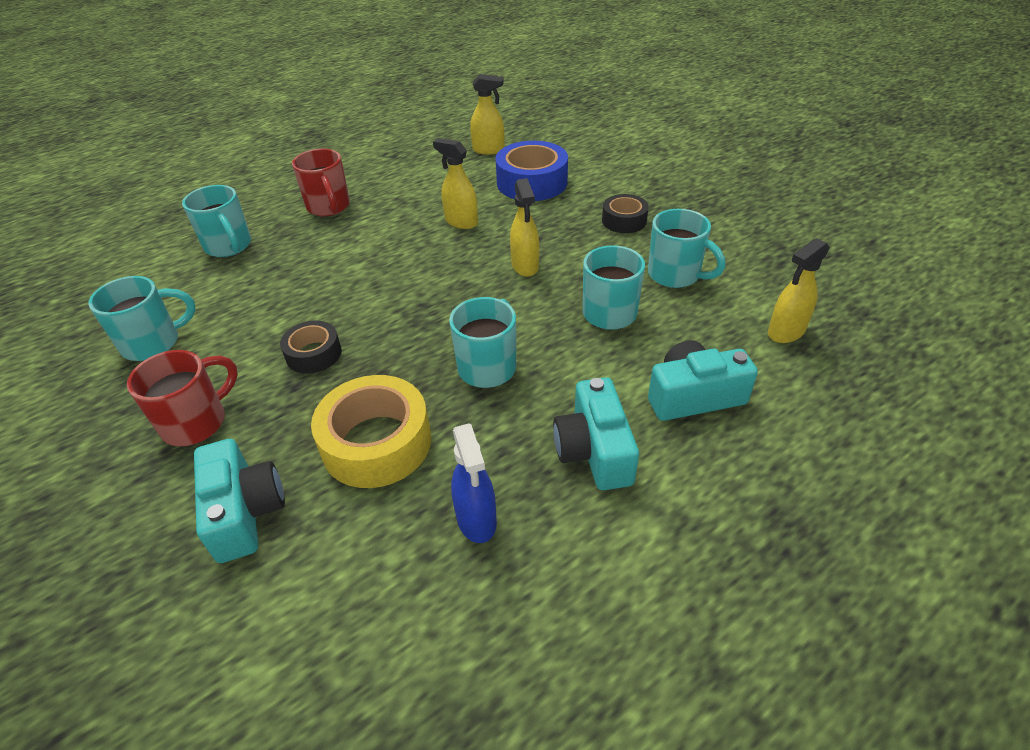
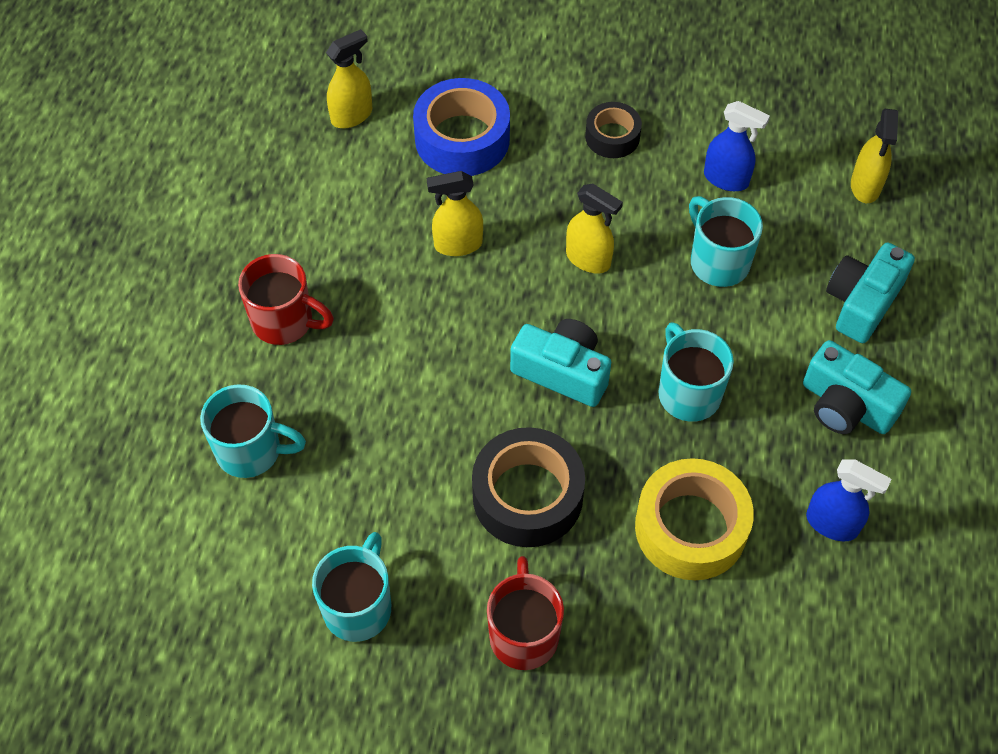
camera: 45 degrees left, 15 degrees up
turquoise camera [194,439,285,563] -> turquoise camera moved to [510,319,611,407]
black tape [280,320,342,374] -> black tape [472,427,585,547], size x1.74
turquoise mug [648,209,726,288] -> blue spray bottle [704,101,770,191]

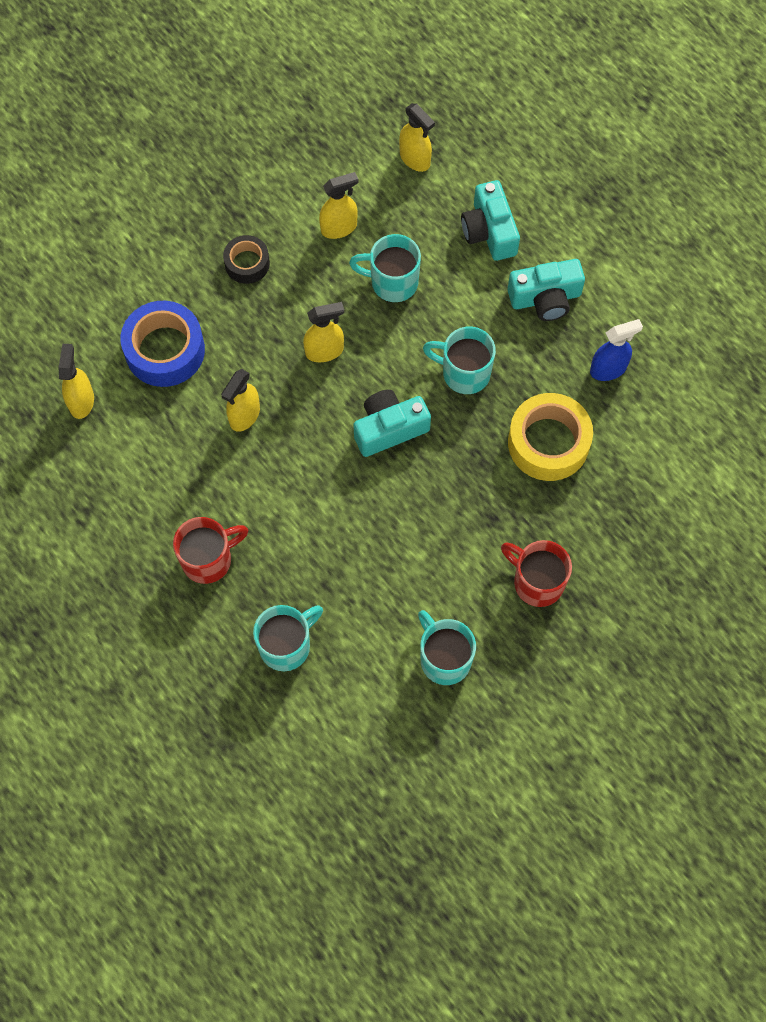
camera: 50 degrees left, 10 degrees up
black tape [472,427,585,547] -> none
blue spray bottle [704,101,770,191] -> yellow spray bottle [319,172,359,239]

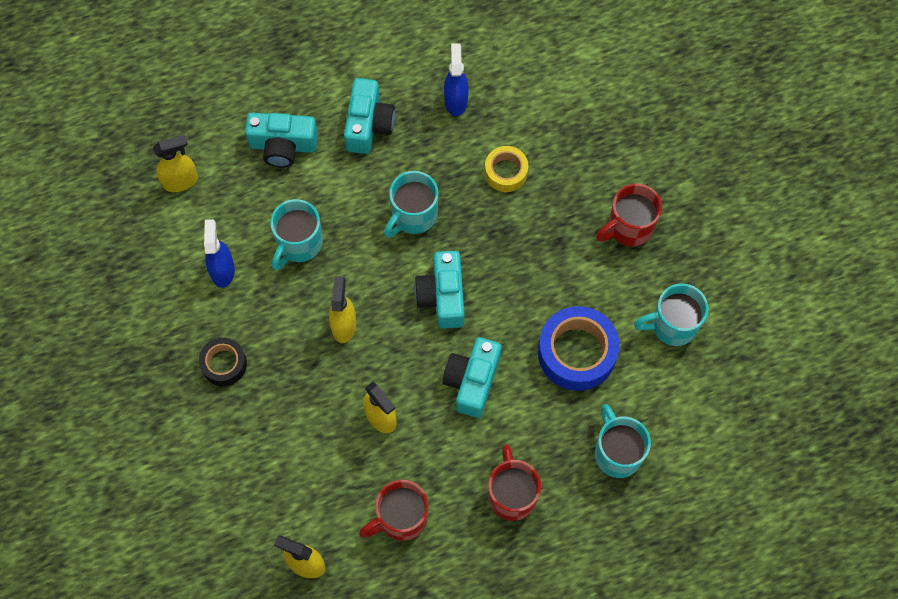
camera: 70 degrees left, 0 degrees up
blue tape [121,301,205,387] -> blue tape moved to [538,306,620,391]
yellow spray bottle [319,172,359,239] -> blue spray bottle [204,219,235,288]
yellow tape [508,393,593,481] -> yellow tape [485,146,528,192], size x0.58
none -> red mug [359,480,428,541]
none -> turquoise camera [442,337,501,418]

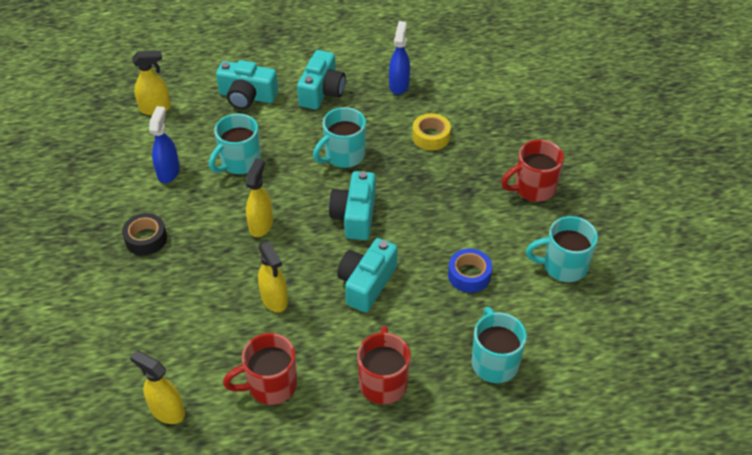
camera: 10 degrees right, 20 degrees down
blue tape [538,306,620,391] -> blue tape [448,248,492,293], size x0.58

